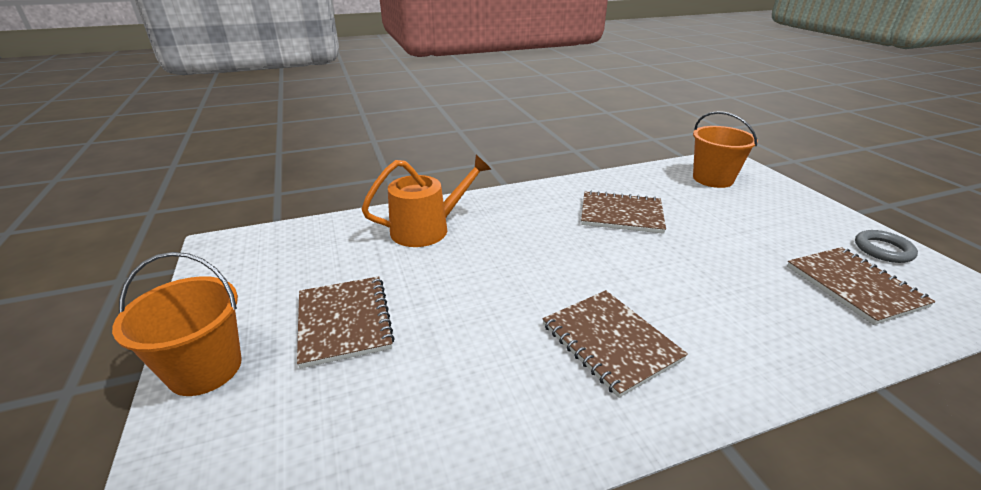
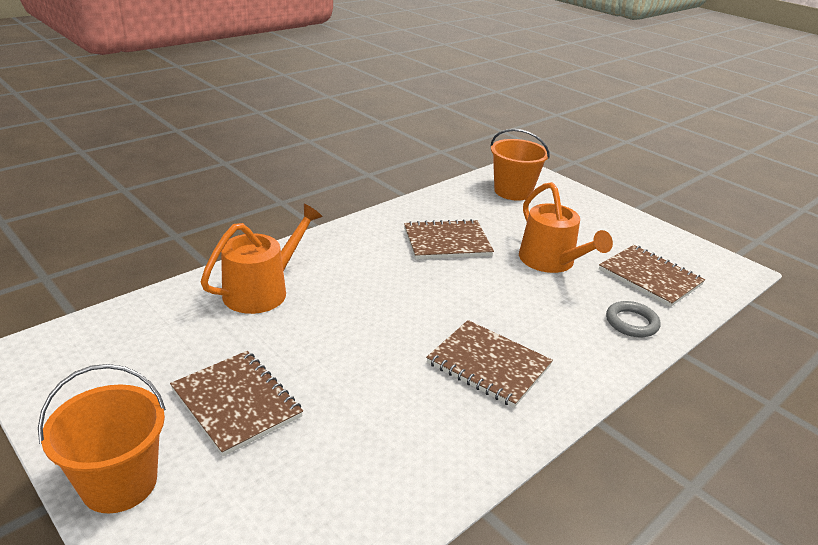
camera: 25 degrees left, 0 degrees up
grey ring [855,230,918,263] -> grey ring moved to [606,301,660,337]
none -> orange watering can [519,182,613,273]

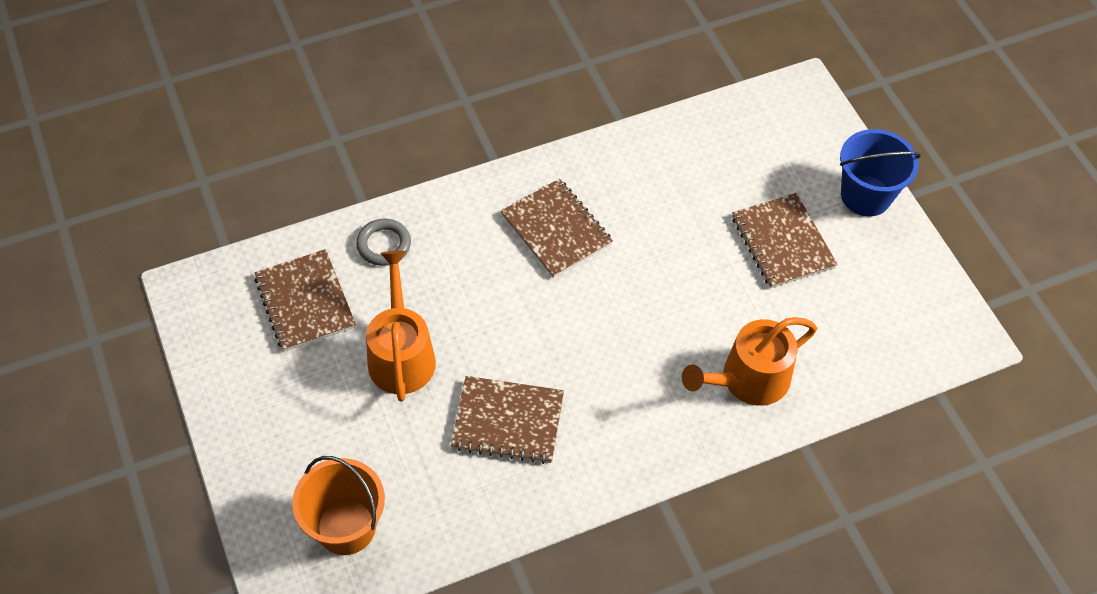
camera: 160 degrees left, 25 degrees up
orange bucket [38,364,166,513] -> blue bucket [840,129,921,216]

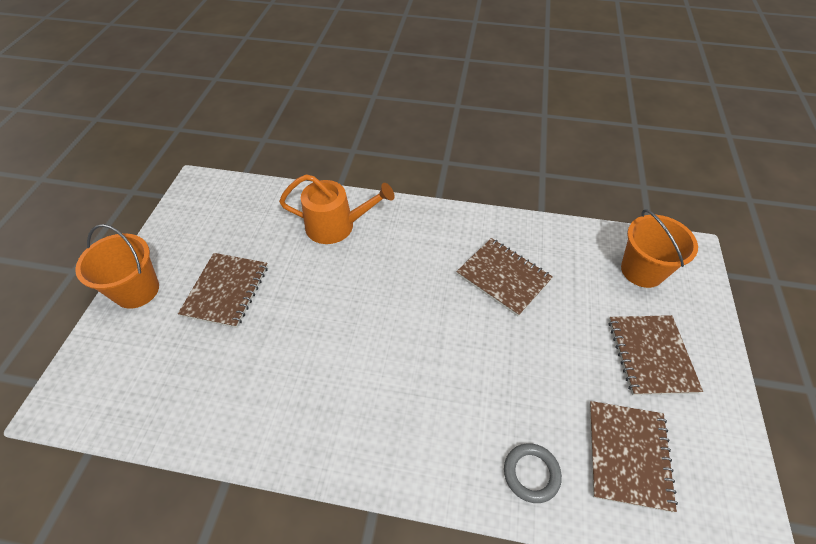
camera: 145 degrees left, 5 degrees down
orange watering can [366,251,436,402] -> none
brown notebook [501,179,613,278] -> brown notebook moved to [609,315,703,395]
blue bucket [840,129,921,216] -> orange bucket [75,224,159,309]

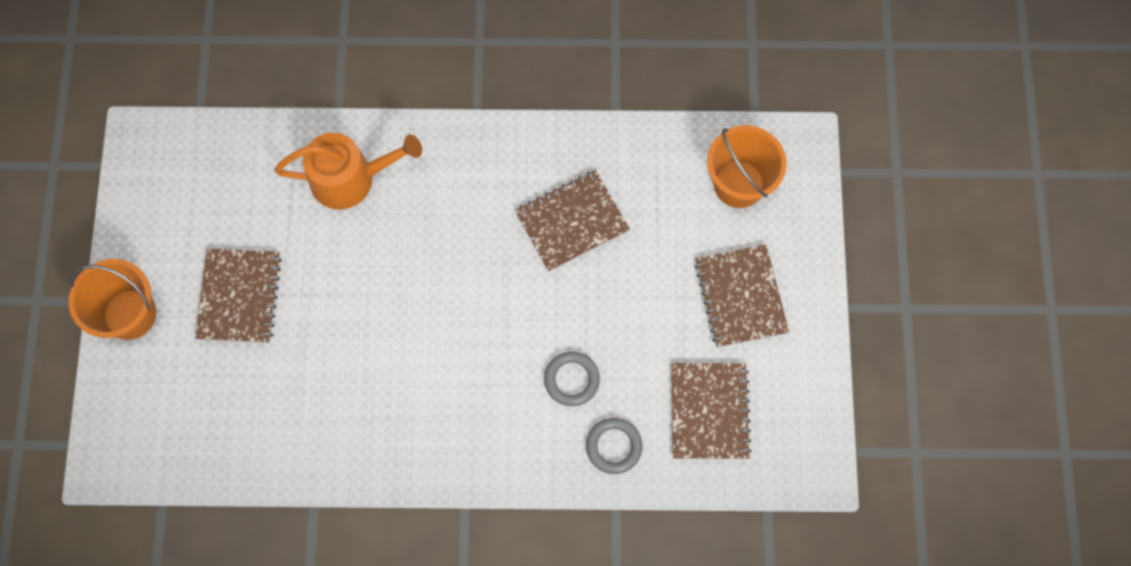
camera: 10 degrees left, 20 degrees up
brown notebook [456,238,553,316] -> brown notebook turned 60 degrees counterclockwise [515,170,630,272]
none -> grey ring [544,352,600,406]

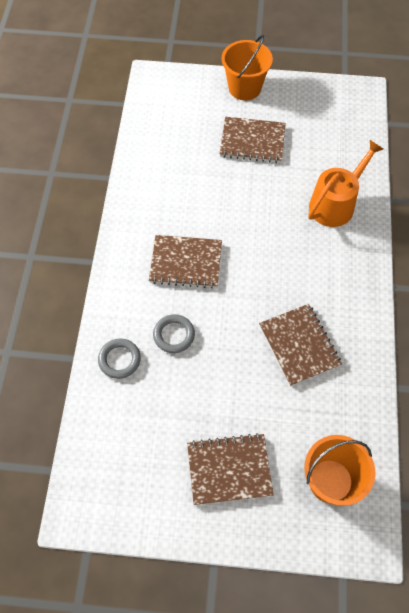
camera: 95 degrees right, 10 degrees down
orange watering can [275,133,422,209] -> orange watering can turned 135 degrees counterclockwise [308,140,383,227]
brown notebook [671,363,752,459] -> brown notebook moved to [149,235,222,289]

